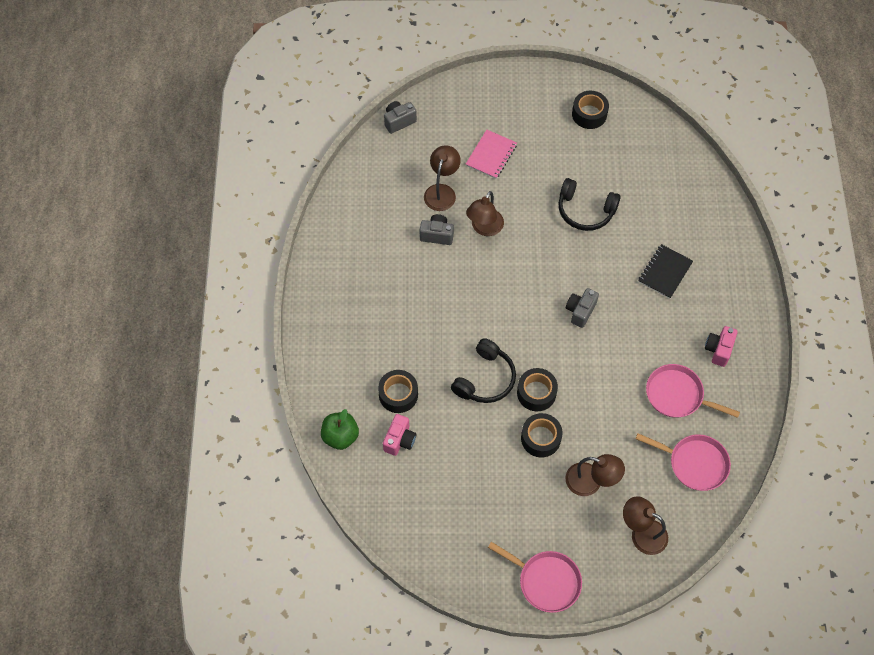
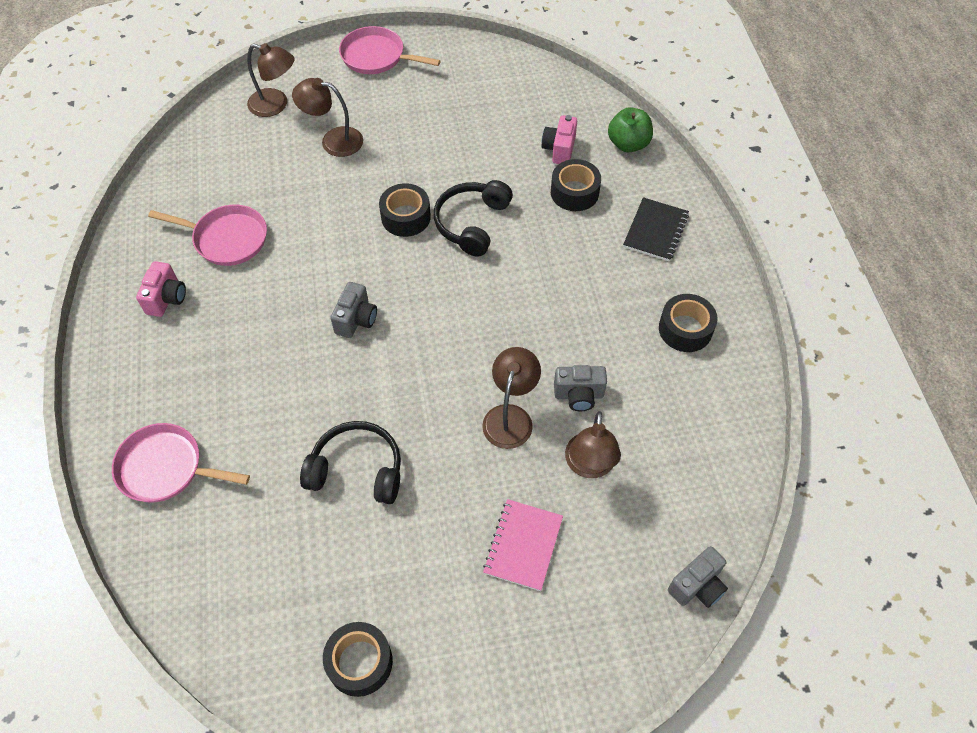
camera: 170 degrees right, 5 degrees down
black tape [521,413,563,457] -> black tape moved to [659,294,718,352]
pink pan [636,433,731,491] -> pink pan moved to [112,423,250,503]
black notebook [638,244,693,299] -> black notebook moved to [623,197,689,261]

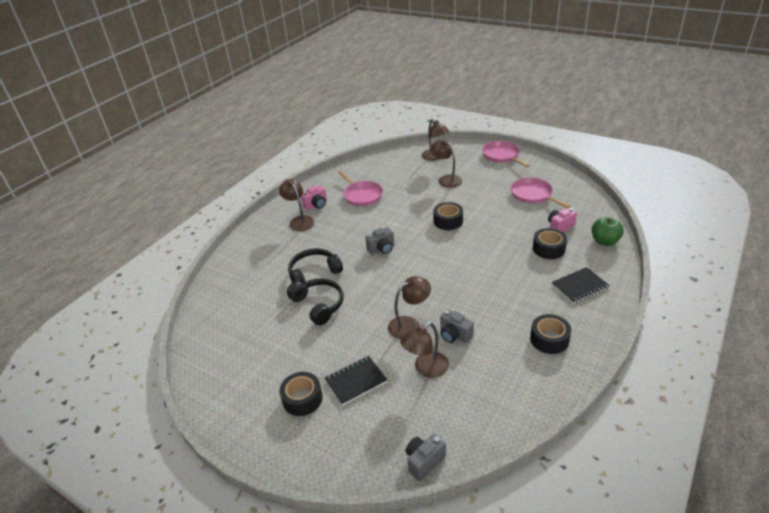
camera: 45 degrees right, 20 degrees down
pink pan [112,423,250,503] -> pink pan moved to [511,178,571,208]
black tape [323,622,393,697] -> black tape moved to [279,372,323,416]
black headphones [434,180,513,257] -> black headphones moved to [288,248,343,283]
pink notebook [483,499,563,591] -> black notebook [325,356,387,406]
grey camera [668,546,728,608] -> grey camera turned 135 degrees clockwise [406,434,446,481]
none -> brown lamp [279,179,315,231]

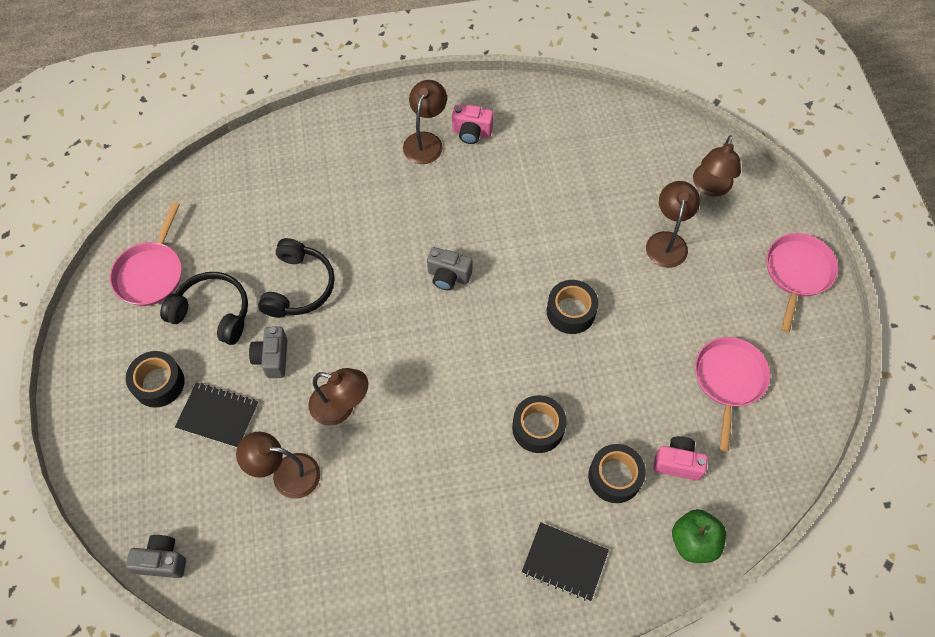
camera: 45 degrees right, 25 degrees up
black headphones [288,248,343,283] -> black headphones moved to [160,272,248,345]
pink pan [338,170,383,206] -> pink pan moved to [110,202,182,306]
grey camera [440,309,474,343] -> grey camera moved to [249,326,287,378]
black tape [530,314,571,354] -> black tape moved to [512,395,567,453]

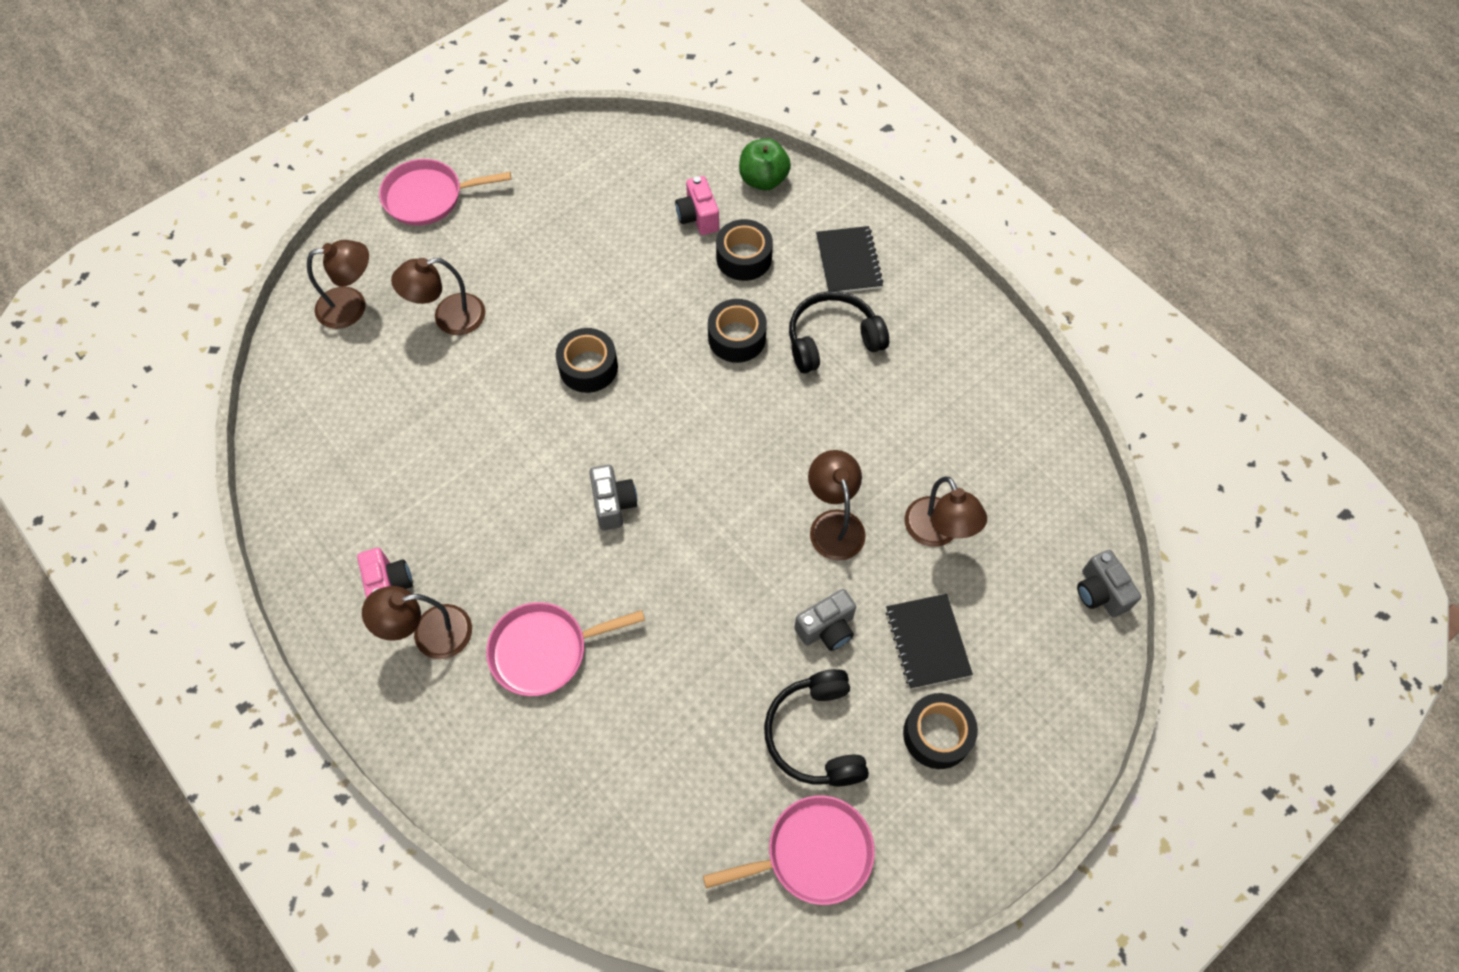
camera: 120 degrees left, 0 degrees up
black headphones [258,238,335,318] -> black headphones moved to [789,291,889,373]
pink pan [695,337,770,452] -> pink pan moved to [486,602,645,696]

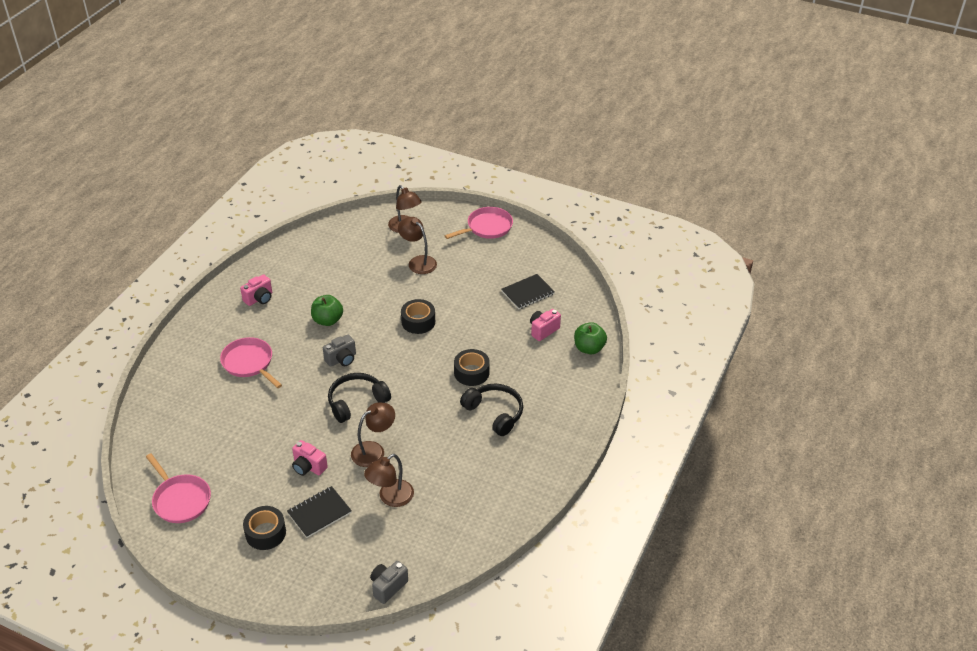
camera: 65 degrees right, 20 degrees down
brown lamp [362,586,472,659] -> none
pink pan [379,159,511,226] -> pink pan turned 90 degrees clockwise [445,207,513,239]
black tape [716,219,773,281] -> none
black headphones [764,669,869,786] -> black headphones moved to [328,373,391,423]
grey camera [794,589,856,651] -> pink camera [292,440,328,476]
black notebook [816,226,884,292] -> black notebook moved to [501,274,555,309]
none -> green apple [311,295,343,326]

